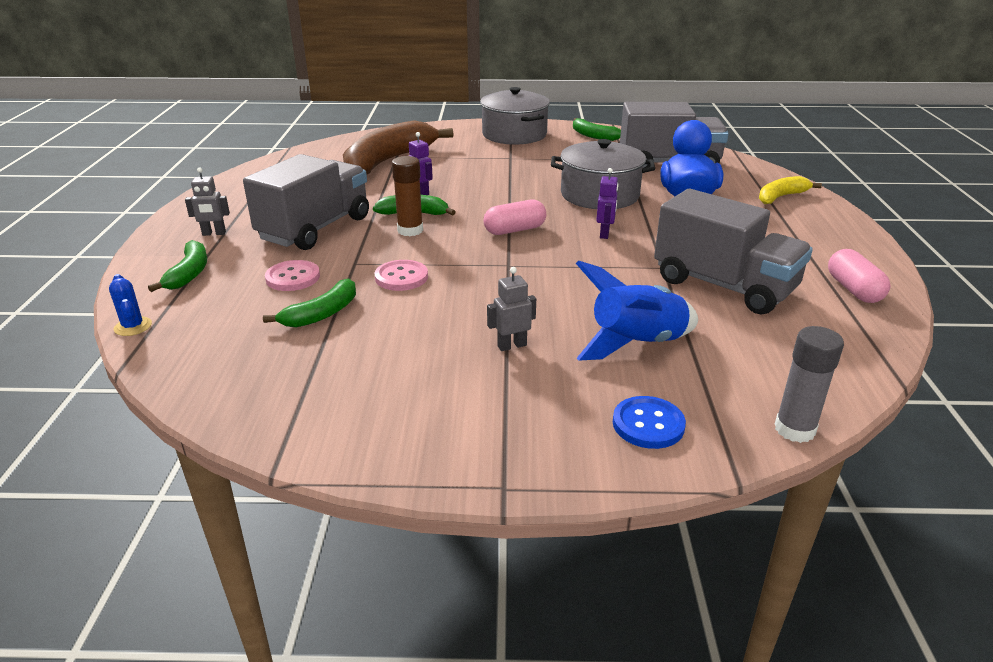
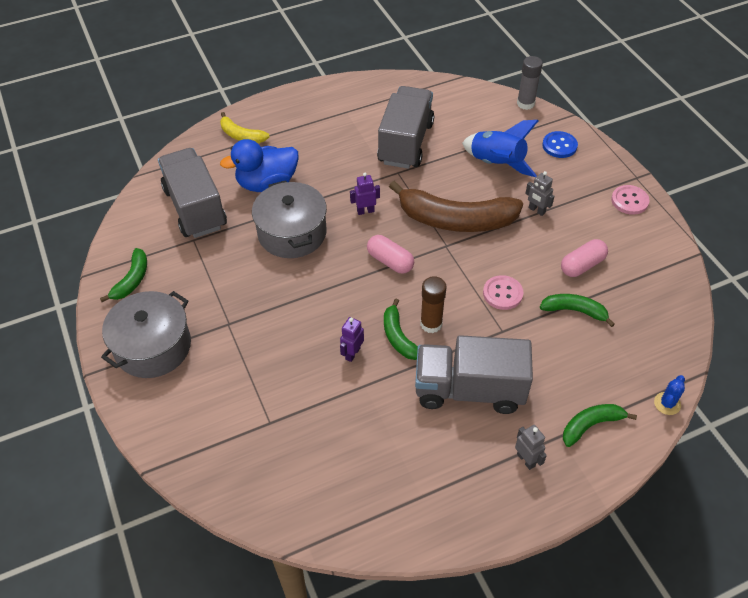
camera: 115 degrees left, 20 degrees up
pink button [265,260,320,291] -> pink button moved to [611,185,649,215]
brown banana [343,120,454,174] -> brown banana moved to [389,181,523,232]
pink capsule [828,249,891,303] -> pink capsule moved to [561,239,608,277]

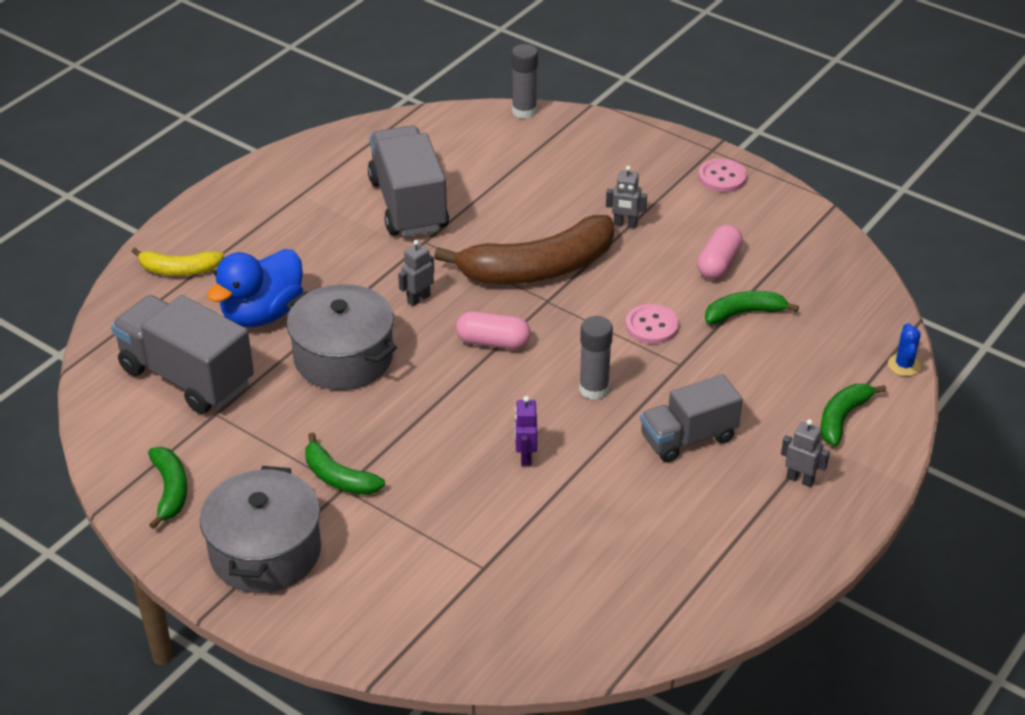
camera: 30 degrees left, 10 degrees down
purple robot [350,173,380,215] -> grey robot [398,240,434,306]
green banana [384,299,418,360] -> green banana moved to [305,432,385,495]
grey truck [415,335,533,414] -> grey truck [640,374,743,462], size x0.66
brown glue stick [420,276,447,333] -> grey glue stick [579,316,613,400]
blue rocket [462,120,539,177] -> none
blue button [542,131,578,158] -> none

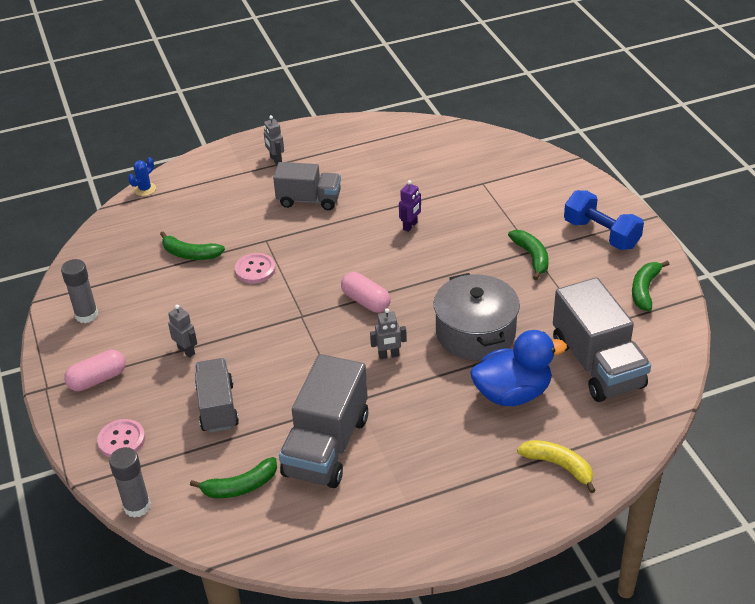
camera: 145 degrees left, 0 degrees up
grey pot [200,466,321,593] -> blue dumbbell [564,190,644,250]
brown banana [434,215,614,284] -> none
grey glue stick [579,316,613,400] -> grey glue stick moved to [61,259,98,323]
pink capsule [697,224,743,279] -> pink capsule moved to [64,350,126,391]
pink button [698,158,747,192] -> pink button moved to [97,419,145,457]
green banana [820,384,886,446] -> green banana moved to [190,457,277,498]
none -> grey truck [195,358,239,433]

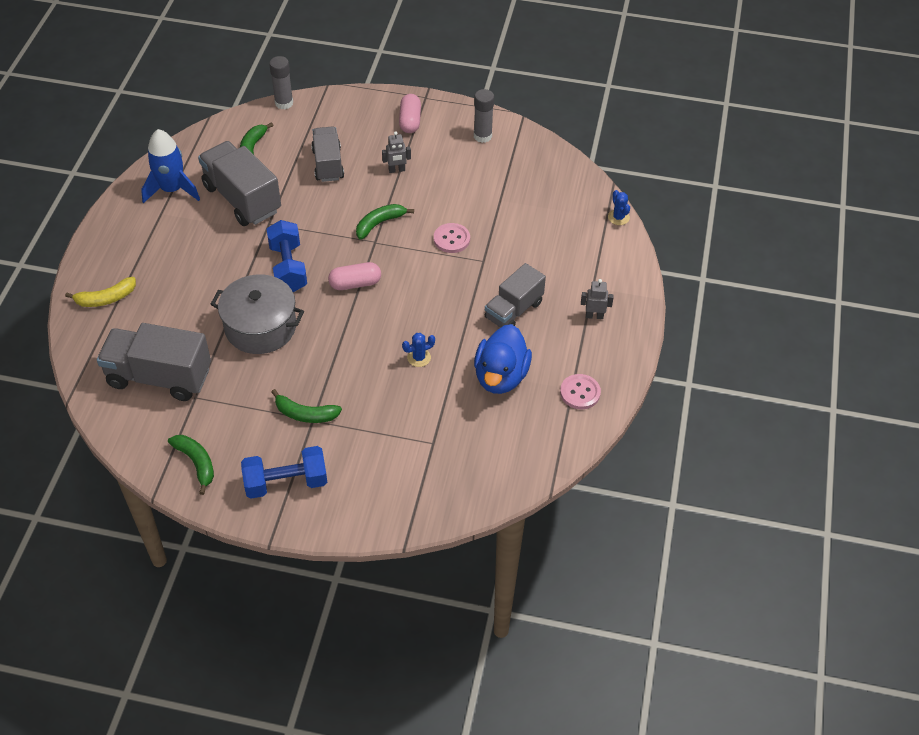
camera: 120 degrees right, 10 degrees up
pink button [97,419,145,457] -> pink button moved to [560,374,601,409]
green banana [160,232,225,260] -> green banana moved to [356,204,414,240]
grey truck [195,358,239,433] -> grey truck turned 120 degrees counterclockwise [311,126,344,182]
grey robot [370,308,407,359] -> blue dumbbell [266,220,307,292]
purple robot [399,180,421,232] -> blue cactus [402,333,435,367]
blue duck [470,330,567,406] -> blue duck moved to [474,324,532,394]
none -> blue rocket [141,129,200,203]

